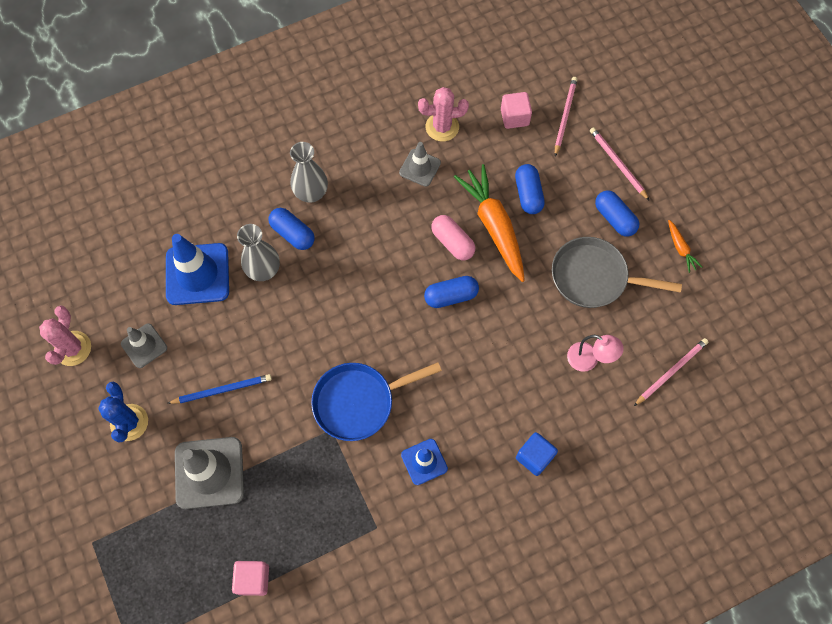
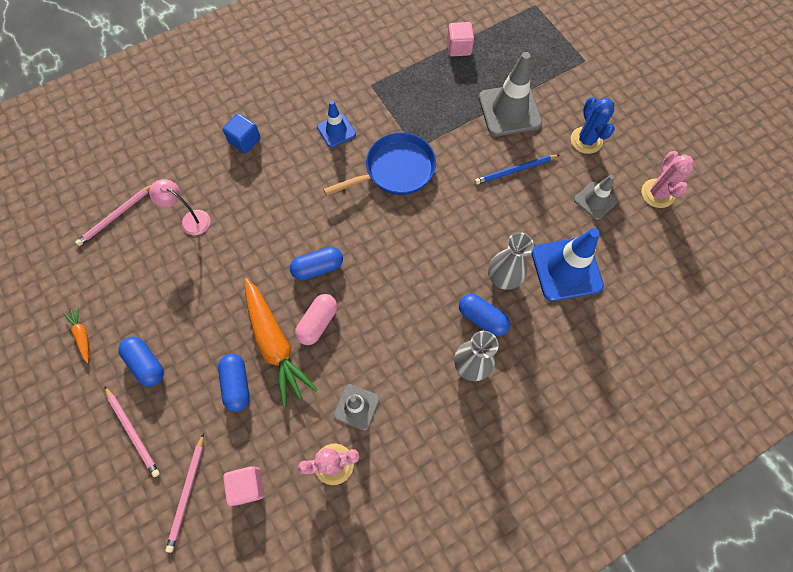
camera: 175 degrees right, 0 degrees up
pink capsule [431,215,475,260] -> pink capsule turned 75 degrees clockwise [295,294,337,345]
grey pan [552,237,682,308] -> none

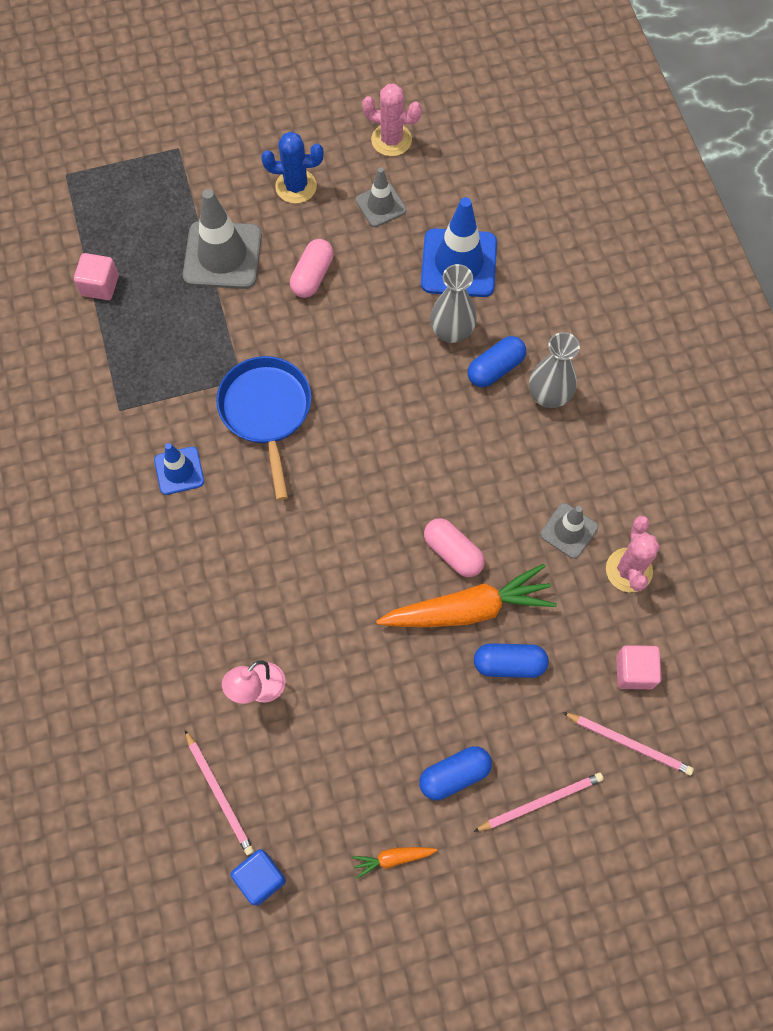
camera: 75 degrees left, 0 degrees up
blue cube [222,113,261,154] -> blue cube moved to [231,849,286,906]
blue capsule [290,247,343,281] -> none
blue pencil [475,155,559,185] -> pink capsule [290,239,334,298]

